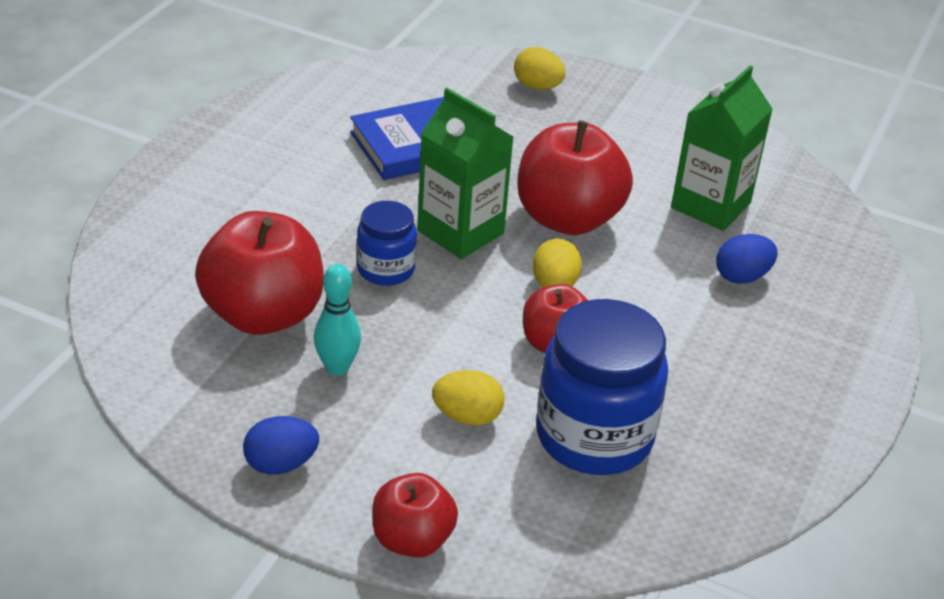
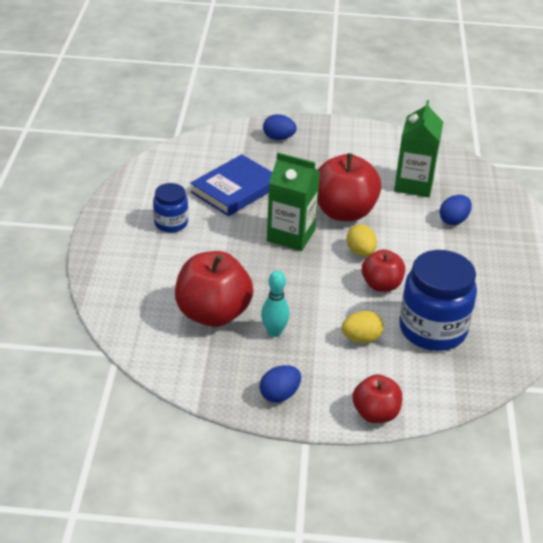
camera: 20 degrees left, 0 degrees up
blue jar [356,201,417,286] -> blue jar moved to [153,183,188,233]
yellow egg [514,47,565,90] -> blue egg [263,114,297,140]

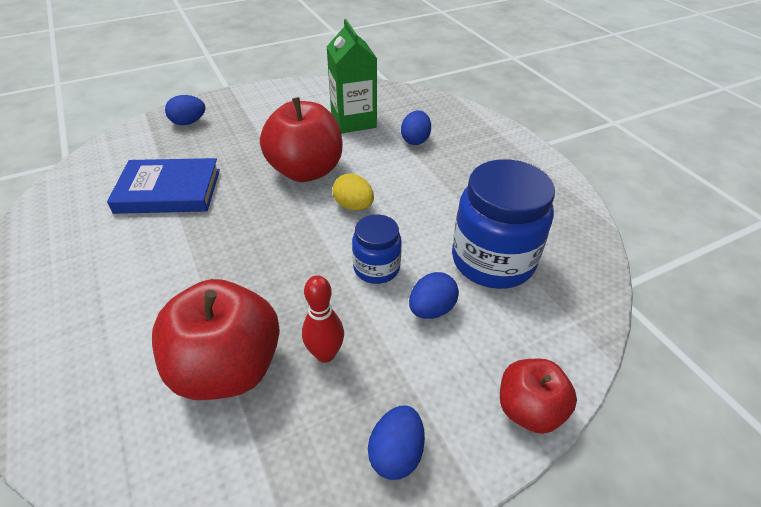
camera: 30 degrees left, 5 degrees up
blue jar [153,183,188,233] -> blue jar moved to [352,215,402,284]
blue book [190,154,272,216] -> blue book turned 75 degrees clockwise [107,158,220,214]
turquoise bowling pin [261,270,290,337] -> red bowling pin [302,275,344,363]
green carton [267,153,320,251] -> none
yellow egg [342,311,384,343] -> blue egg [409,272,459,319]
red apple [362,249,405,292] -> none

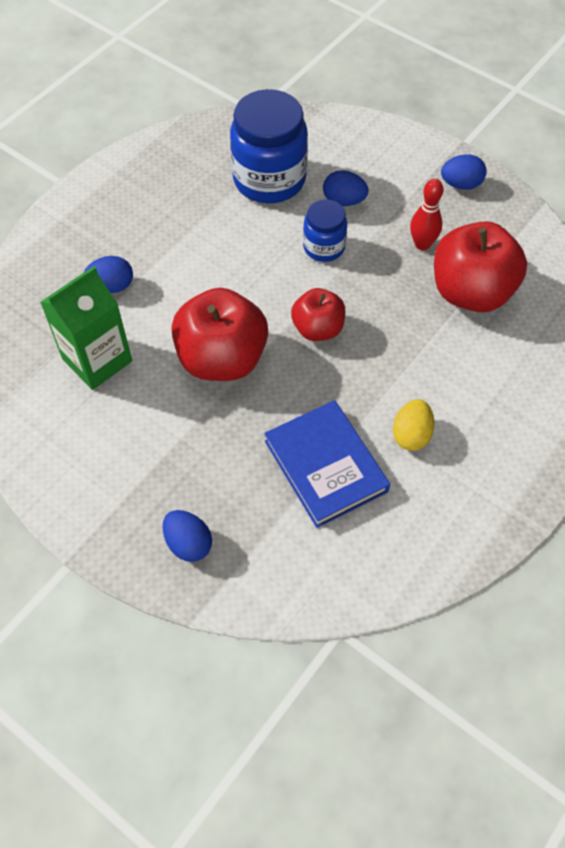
camera: 115 degrees left, 15 degrees up
yellow egg [332,174,374,210] -> yellow egg moved to [393,399,435,450]
red apple [500,359,577,434] -> red apple moved to [291,288,345,341]

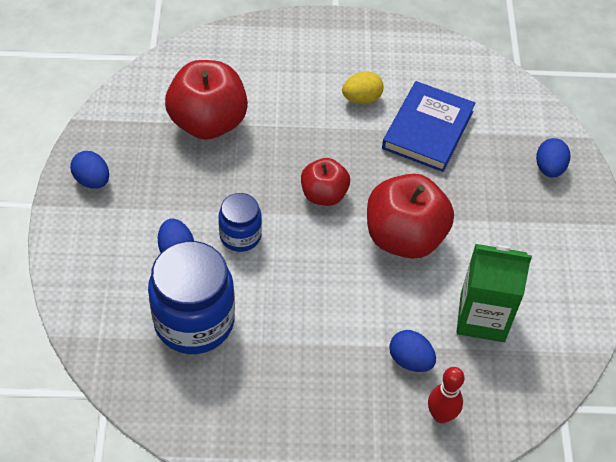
camera: 130 degrees left, 5 degrees down
red bowling pin [410,179,443,250] -> red bowling pin moved to [428,367,465,423]

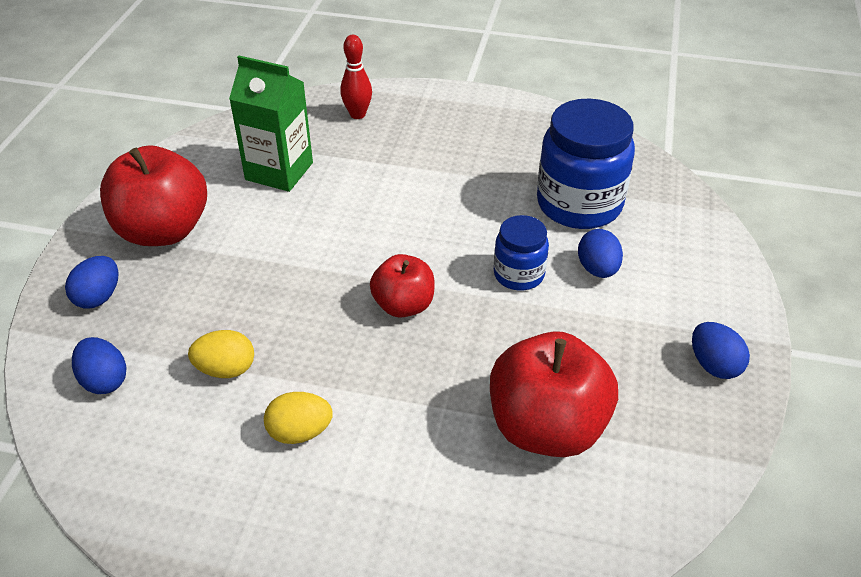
camera: 165 degrees left, 10 degrees down
red apple [367,174,454,259] -> red apple moved to [100,145,207,246]
blue book [382,81,475,172] -> yellow egg [188,330,254,378]
blue egg [389,330,436,372] -> blue egg moved to [72,337,127,394]

